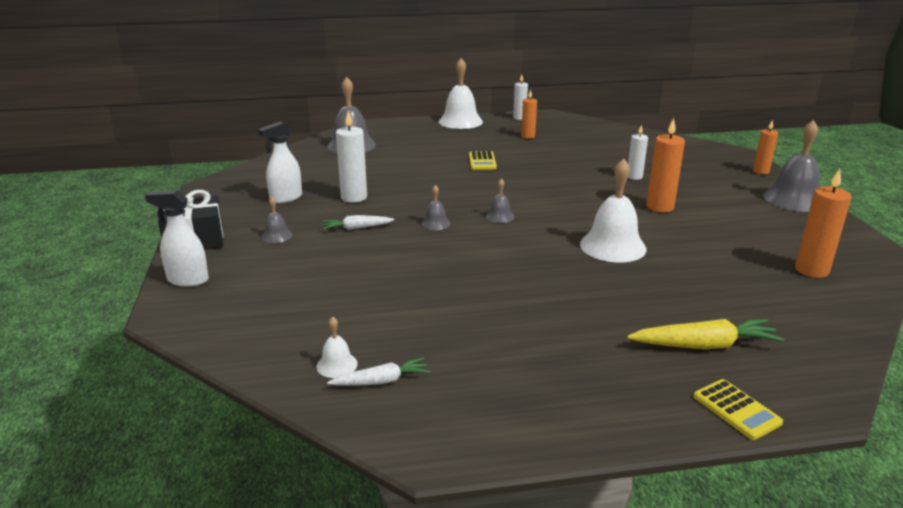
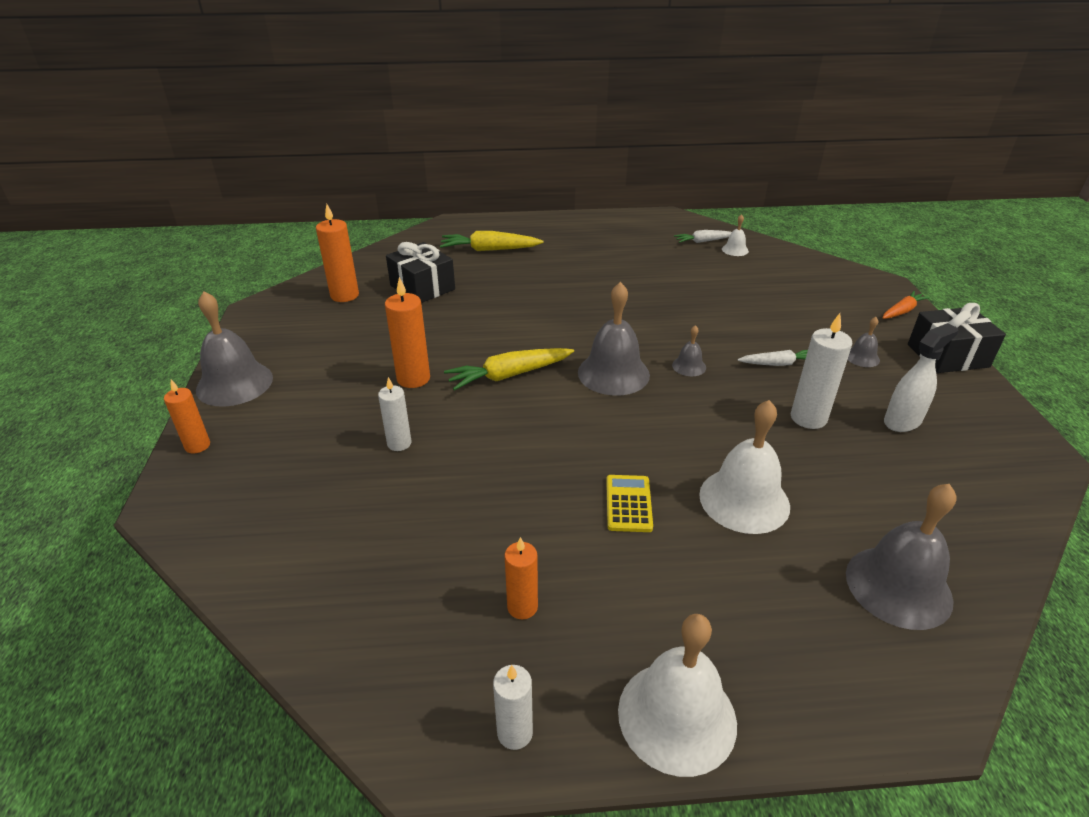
camera: 175 degrees left, 10 degrees up
white spray bottle [145,190,209,287] -> orange carrot [883,291,930,319]
grey bell [486,178,514,223] -> grey bell [578,282,650,396], size x2.10
white bell [580,158,647,263] -> white bell moved to [699,400,790,534]
yellow calculator [694,379,783,440] -> none
none -> black gift [386,242,455,303]
none -> yellow carrot [444,348,574,391]

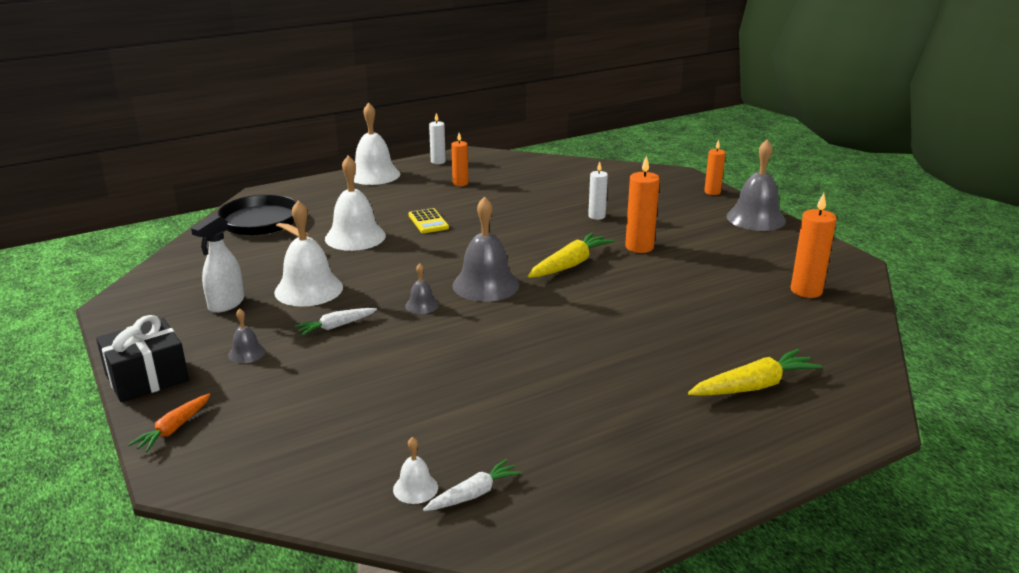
camera: 155 degrees right, 10 degrees down
black gift [386,242,455,303] -> none
white candle [791,313,852,429] -> white bell [274,200,343,307]
grey bell [846,484,956,630] -> black pan [217,194,310,237]

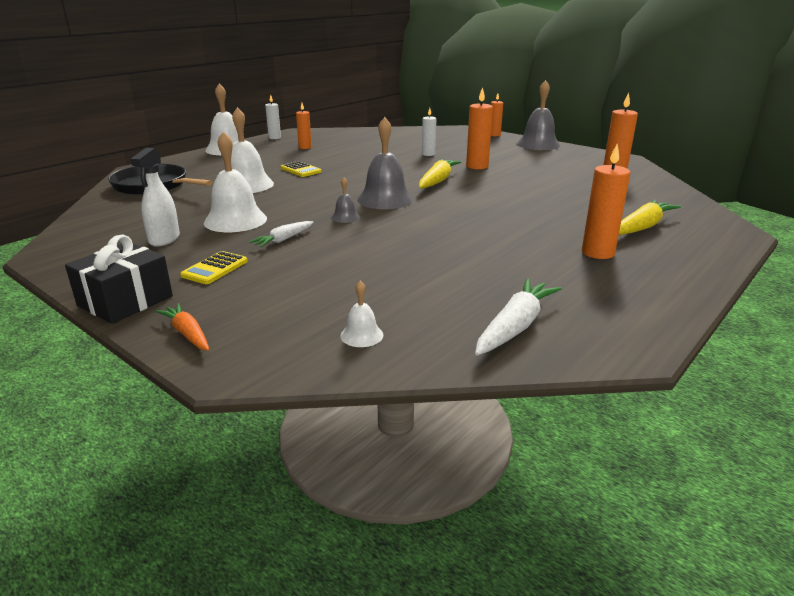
camera: 20 degrees left, 0 degrees up
orange carrot [128,394,210,452] -> orange carrot turned 135 degrees clockwise [155,303,209,351]
grey bell [228,308,266,363] -> yellow calculator [180,251,248,284]
white bell [393,437,438,504] -> white bell moved to [340,281,383,347]
white carrot [423,459,522,511] -> white carrot [475,279,562,356], size x1.61
none -> orange candle [582,144,630,259]

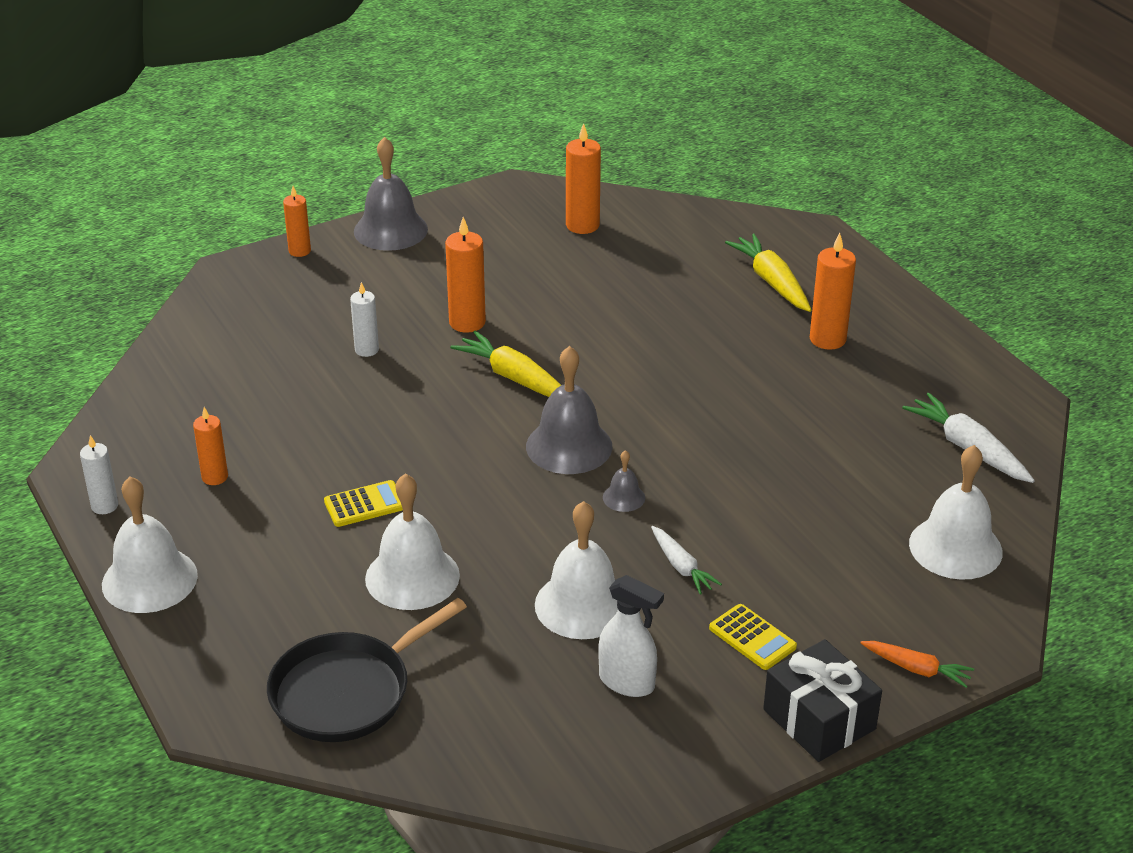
camera: 70 degrees left, 10 degrees up
orange carrot [155,303,209,351] -> orange carrot turned 135 degrees counterclockwise [861,641,974,688]
white bell [340,281,383,347] -> white bell [909,445,1003,580], size x2.10

